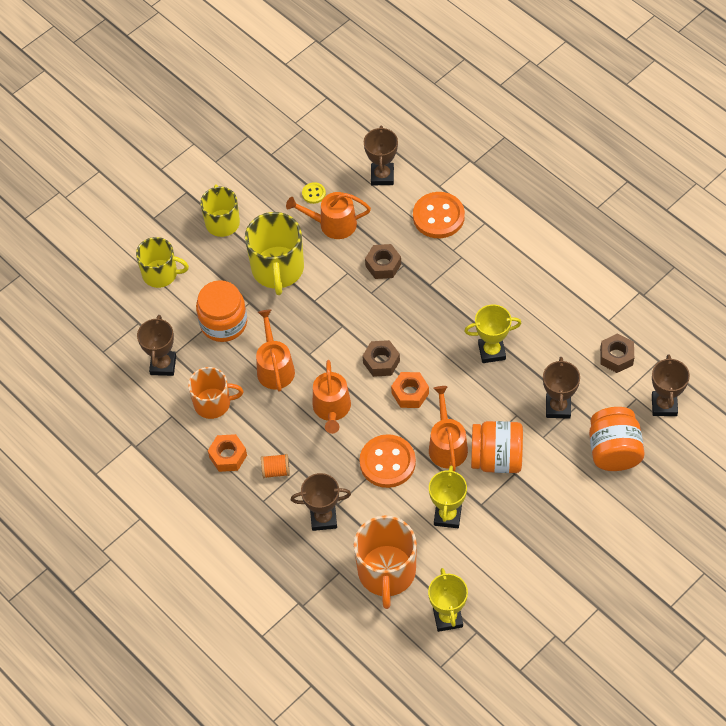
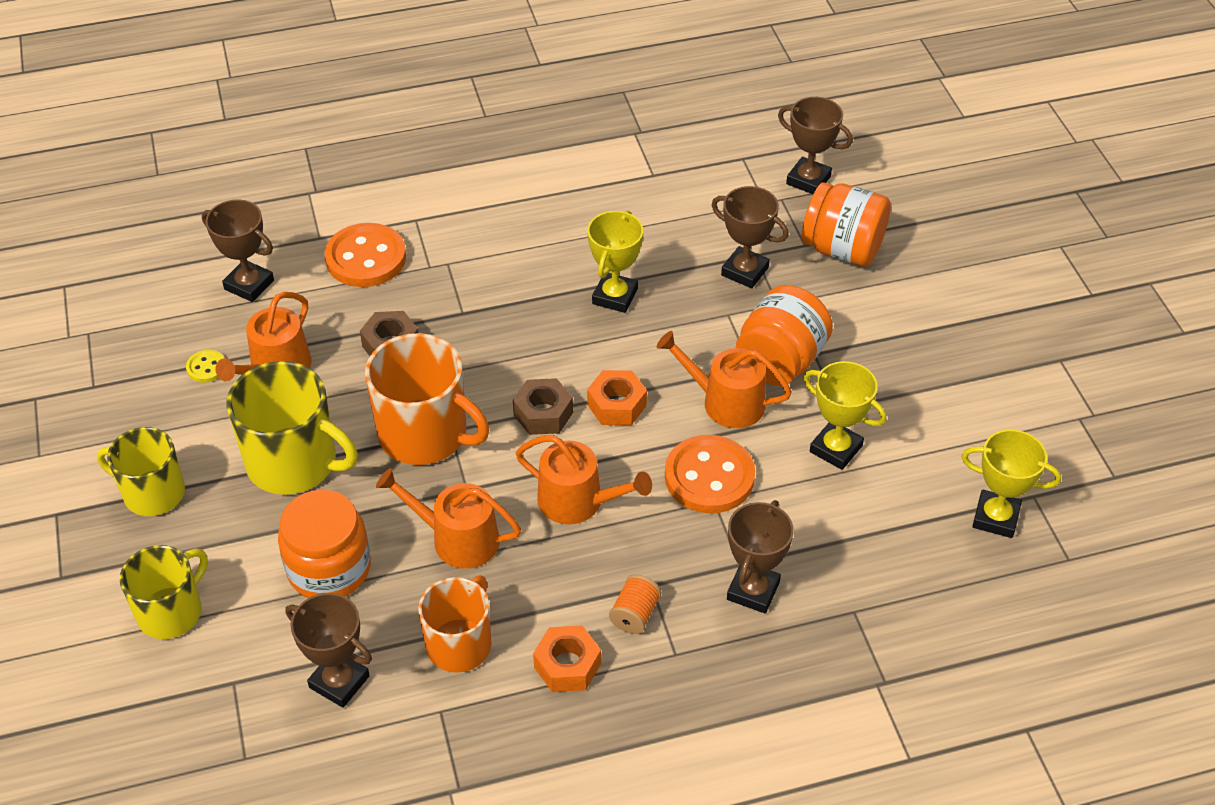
camera: 65 degrees left, 10 degrees down
orange mug [354,516,417,609] -> orange mug moved to [365,333,489,465]
brown nut [600,333,634,373] -> none

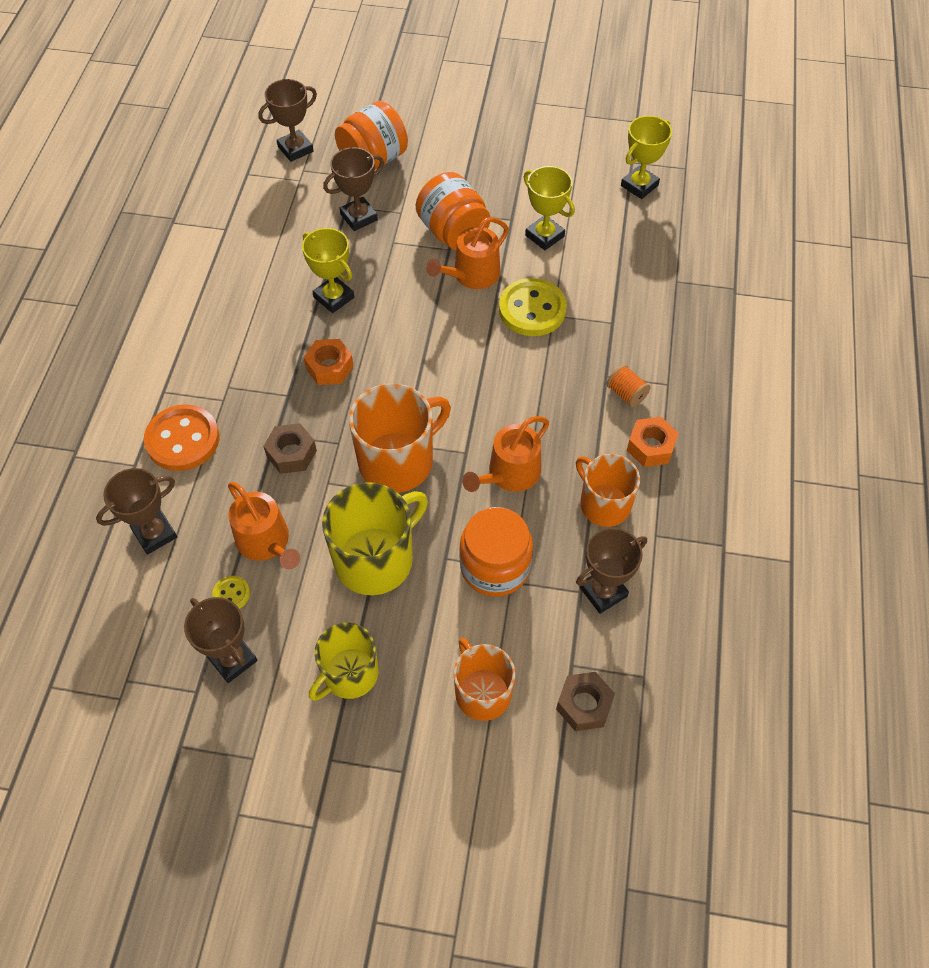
camera: 65 degrees left, 10 degrees up
yellow mug [119,545,208,639] -> orange mug [454,638,515,721]
brown nut [513,378,573,435] -> brown nut moved to [556,672,615,731]
orange watering can [516,435,652,524] -> none
orange nut [587,370,647,425] -> orange nut moved to [303,339,354,385]
orange button [665,435,755,513] -> yellow button [499,278,567,336]
brown trophy [727,500,794,613] -> brown trophy moved to [184,597,258,683]
yellow trophy [804,361,886,470] -> yellow trophy turned 75 degrees clockwise [524,166,575,250]

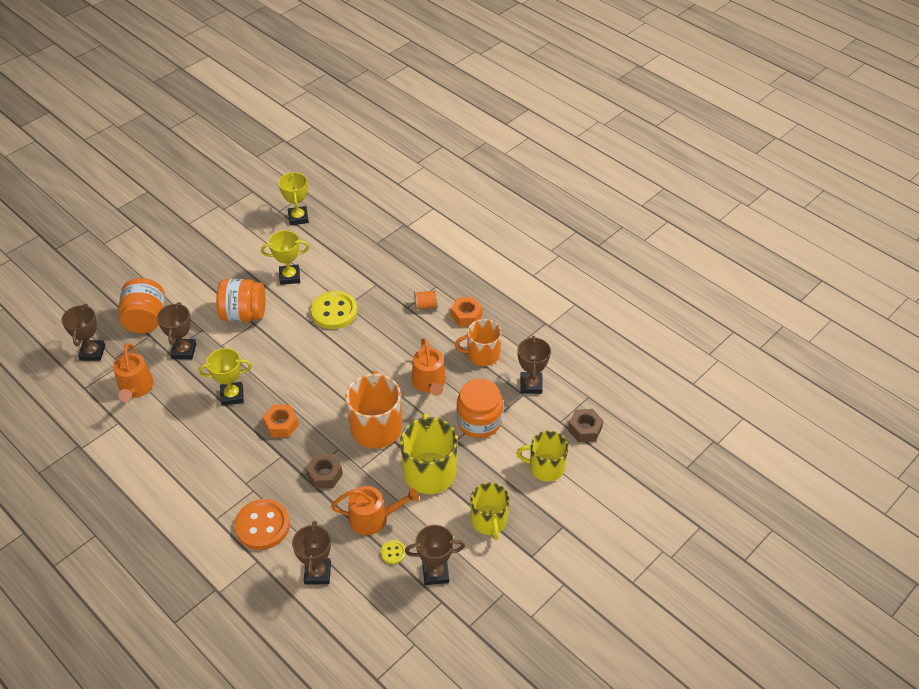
camera: 55 degrees left, 10 degrees down
orange watering can [426,217,509,289] -> orange watering can moved to [113,343,154,402]
orange mug [454,638,515,721] -> yellow mug [516,431,568,482]

